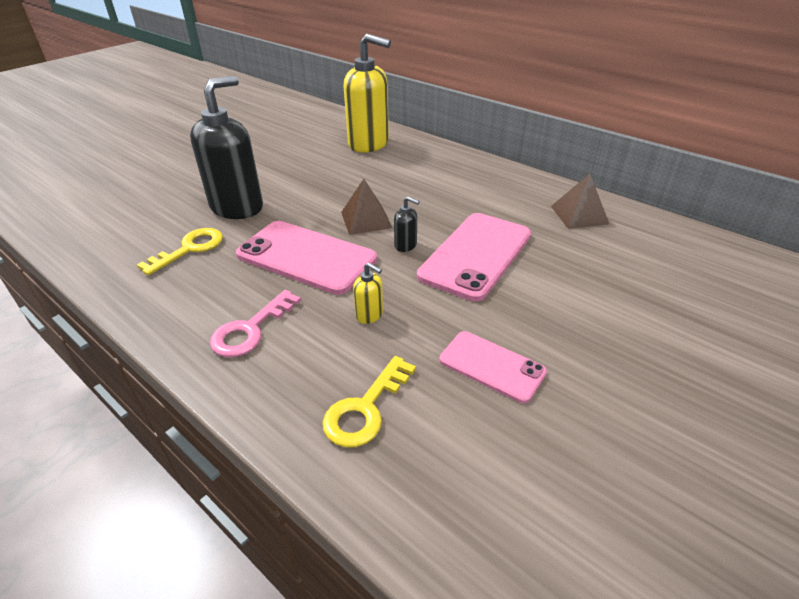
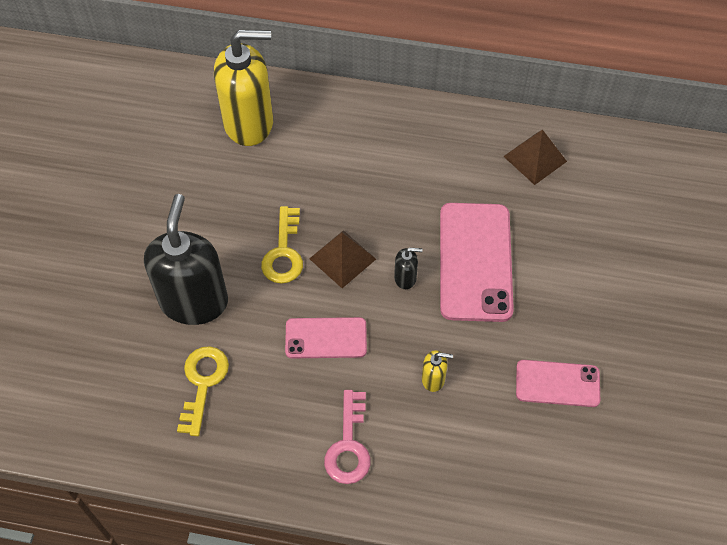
camera: 30 degrees left, 20 degrees up
pink phone [236,221,377,295] -> pink phone [285,317,367,358], size x0.58
yellow key [322,356,416,447] -> yellow key moved to [261,206,303,284]

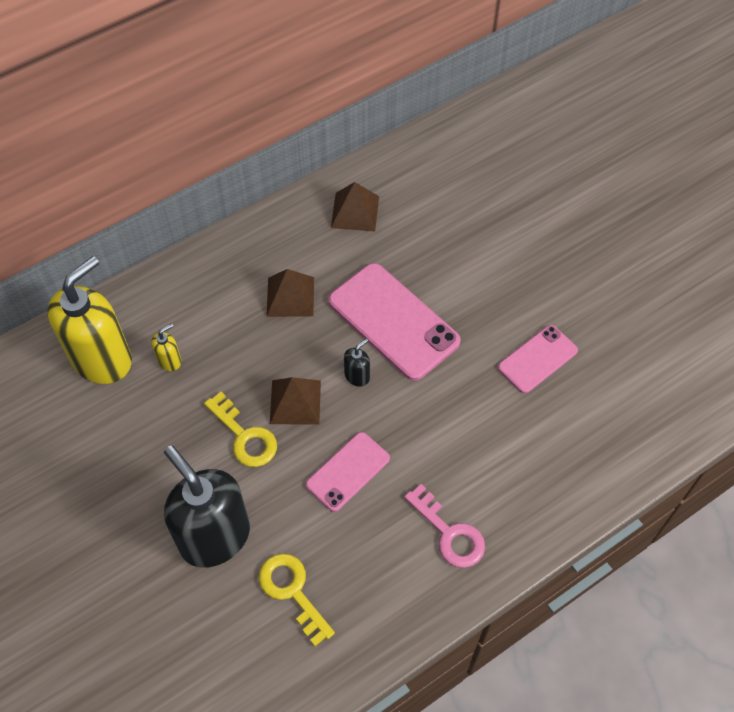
camera: 45 degrees left, 0 degrees up
yellow soap dispenser [422,350,453,392] -> yellow soap dispenser moved to [151,323,181,371]
none -> brown pyramid [266,269,314,317]

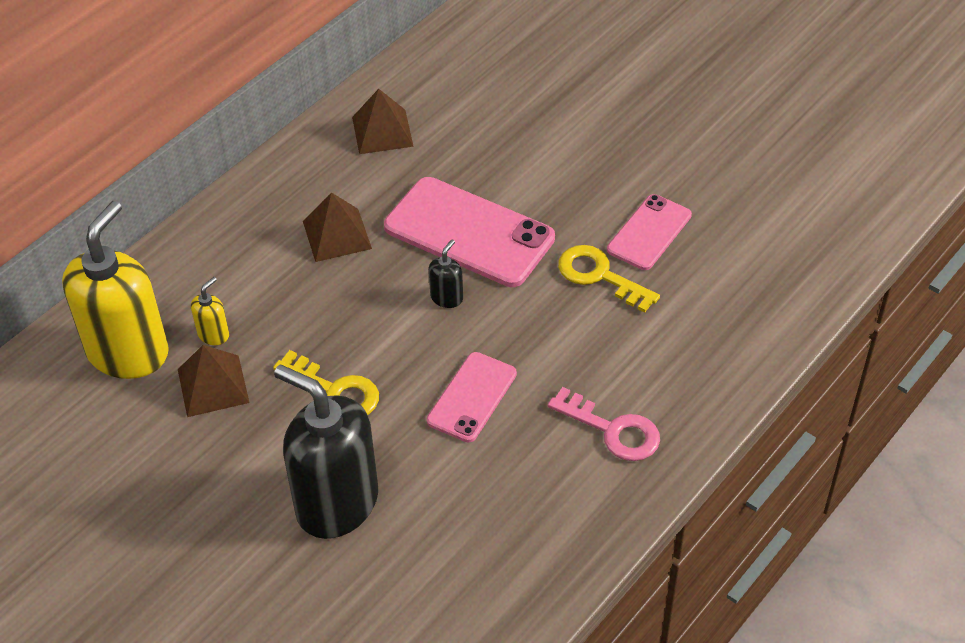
camera: 15 degrees left, 10 degrees down
yellow key [259,553,335,646] -> yellow key moved to [558,245,660,313]
brown pyramid [270,377,321,425] -> brown pyramid moved to [178,345,250,417]

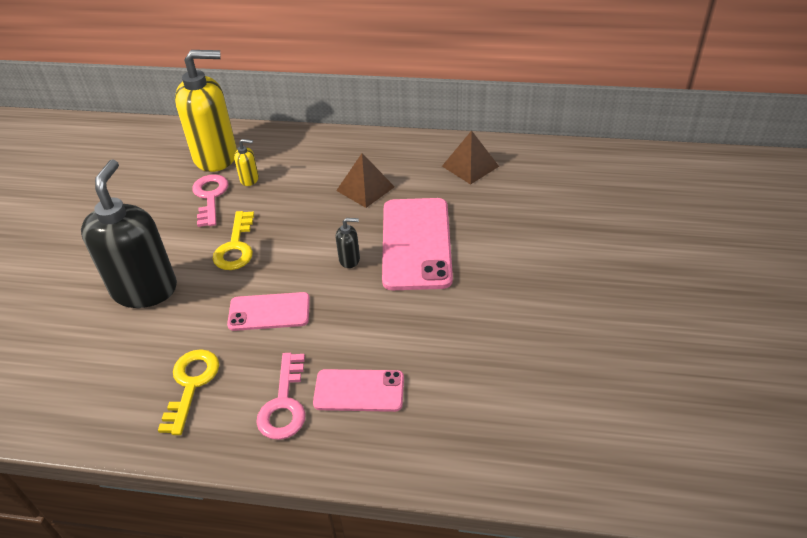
camera: 60 degrees right, 5 degrees down
brown pyramid [178,345,250,417] -> pink key [192,174,229,227]
yellow key [558,245,660,313] -> yellow key moved to [158,349,219,435]
pink phone [607,194,692,270] -> pink phone moved to [313,369,404,412]

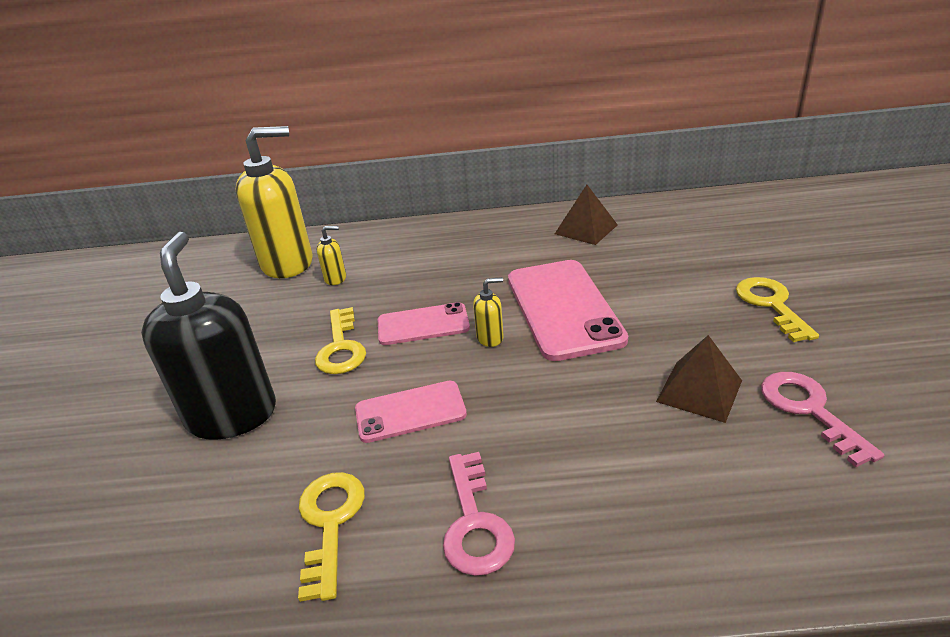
camera: 10 degrees left, 10 degrees down
pink key [192,174,229,227] -> pink key moved to [761,372,884,467]
pink phone [313,369,404,412] -> pink phone moved to [378,302,470,345]
brown pyramid [336,153,395,208] -> brown pyramid moved to [656,335,742,423]
black soap dispenser [336,218,360,268] -> yellow soap dispenser [473,277,504,347]
none -> yellow key [736,277,819,342]

